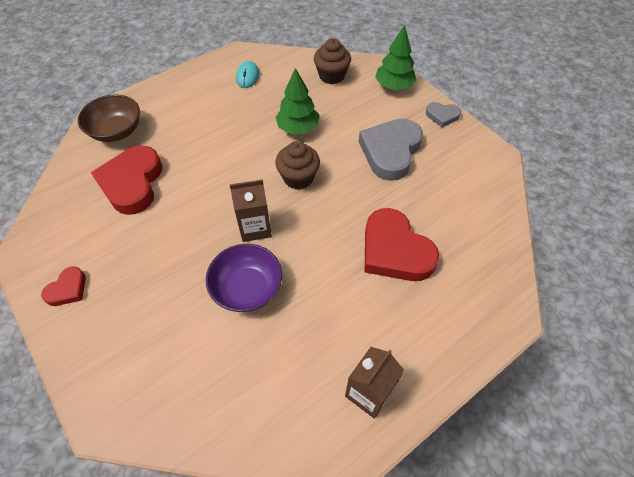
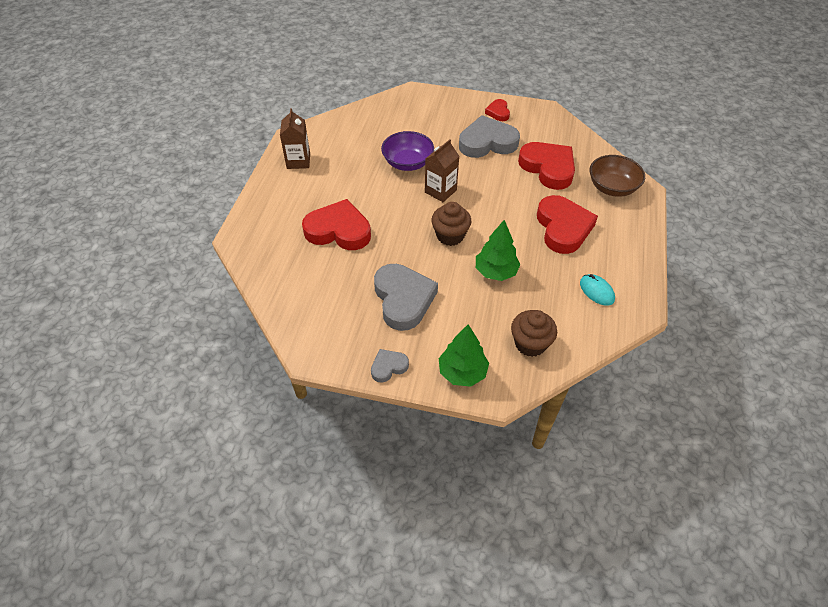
camera: 140 degrees right, 5 degrees down
none -> grey heart [459,115,520,158]
none -> red heart [537,195,598,254]

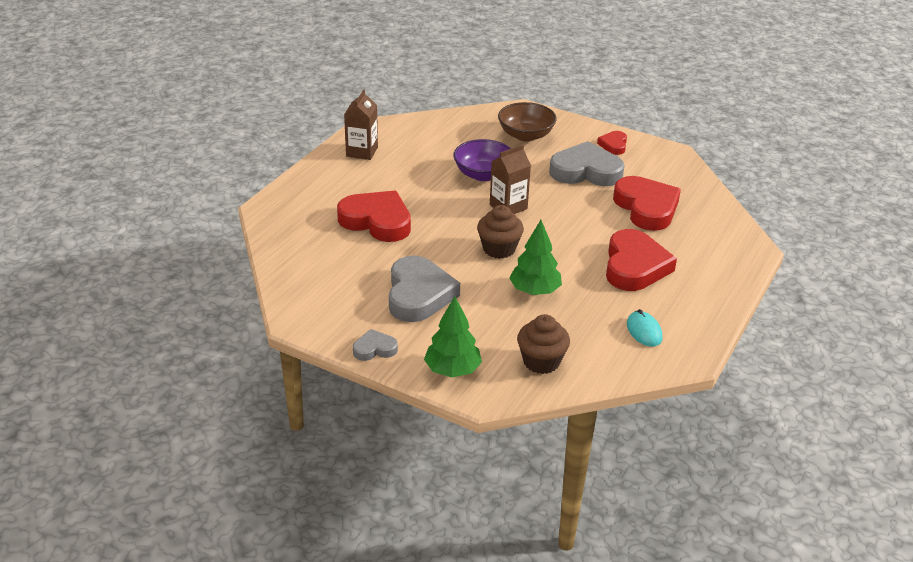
camera: 15 degrees right, 15 degrees down
brown bowl [590,155,645,197] -> brown bowl moved to [498,102,557,142]

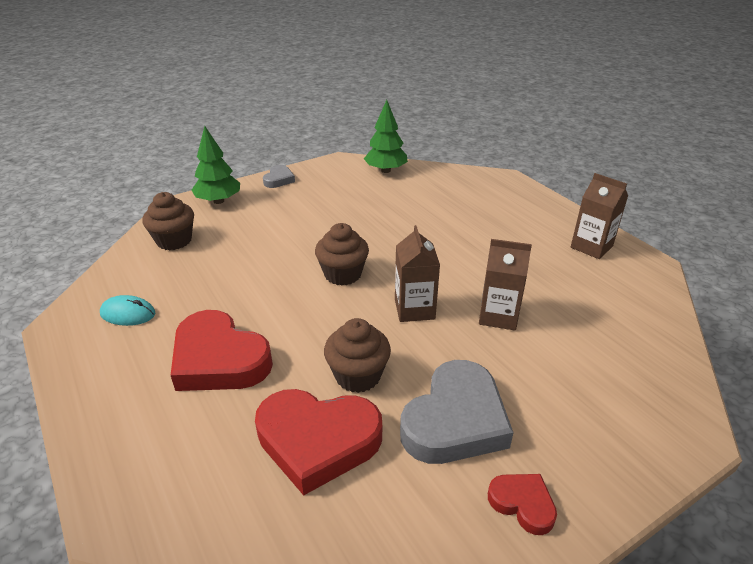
camera: 120 degrees right, 0 degrees up
red heart [337,191,411,242] -> none
grey heart [389,256,460,322] -> none
purple bowl [453,139,511,181] -> brown carton [479,239,532,331]
brown bowl [498,102,557,142] -> none
green tree [509,220,562,295] -> green tree moved to [364,100,408,173]
none -> brown cupcake [324,318,391,393]

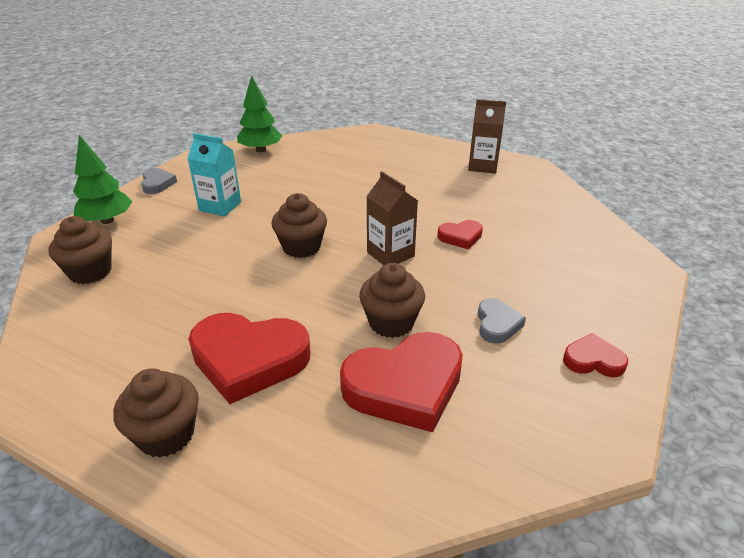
camera: 30 degrees left, 0 degrees up
turquoise mouse [100,295,155,326] -> none
grey heart [400,360,514,464] -> grey heart [478,298,526,344], size x0.50
brown carton [479,239,532,331] -> red heart [437,220,483,249]
none -> brown cupcake [113,368,199,458]
none -> turquoise carton [187,133,241,217]

